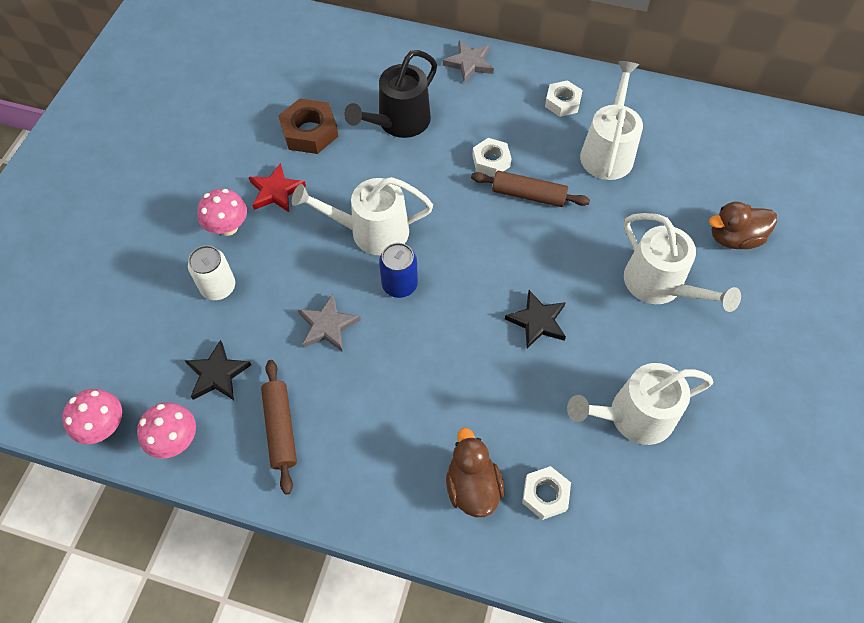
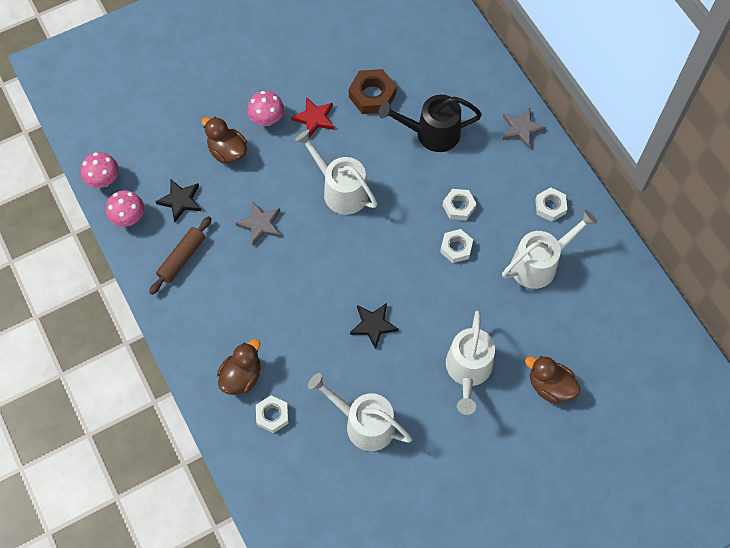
camera: 45 degrees right, 5 degrees up
white can [188,245,235,300] -> brown duck [201,117,247,164]
blue can [379,243,418,298] -> none
brown rolling pin [471,171,590,207] -> white nut [440,229,473,263]

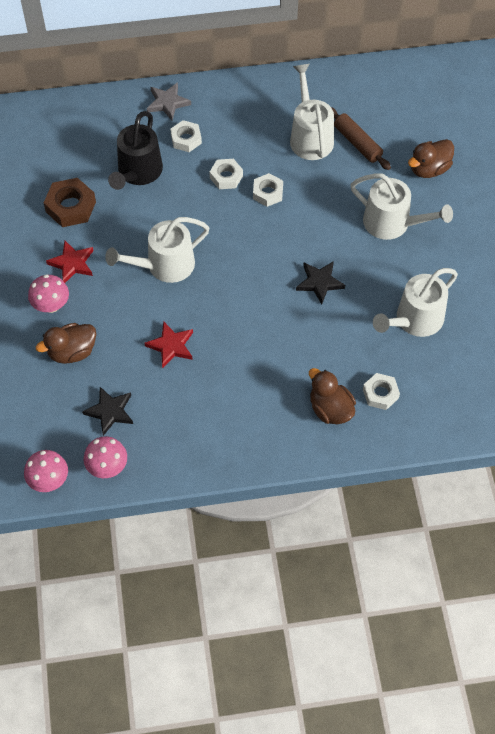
camera: 70 degrees left, 5 degrees down
brown rolling pin [149,216,212,295] -> brown rolling pin moved to [331,107,391,170]
grey star [235,201,280,246] -> red star [144,321,193,369]
white nut [535,187,567,222] -> white nut moved to [170,120,202,152]

